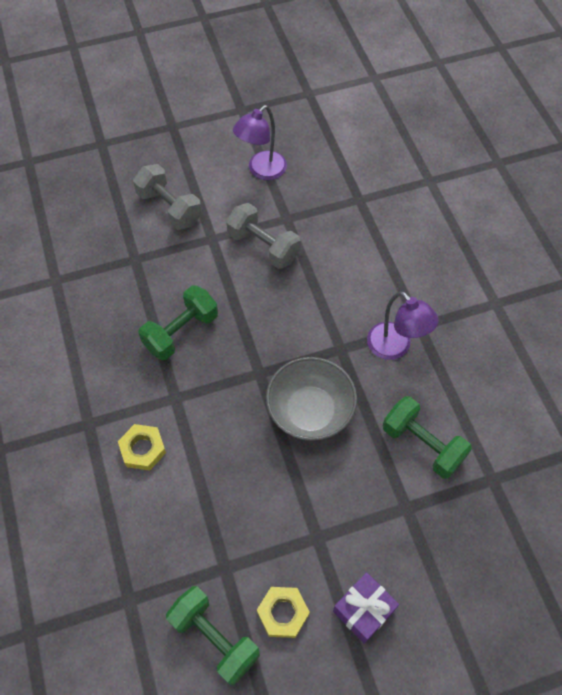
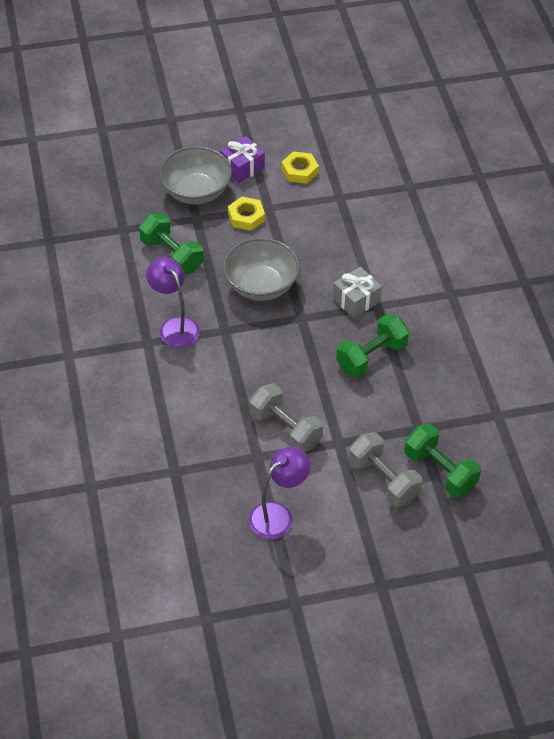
camera: 175 degrees left, 10 degrees down
yellow nut [118,424,166,471] -> yellow nut moved to [228,197,265,231]
green dumbbell [166,586,260,685] -> green dumbbell moved to [404,424,481,497]
none -> grey bowl [159,146,232,204]
none -> grey gift [333,267,382,318]

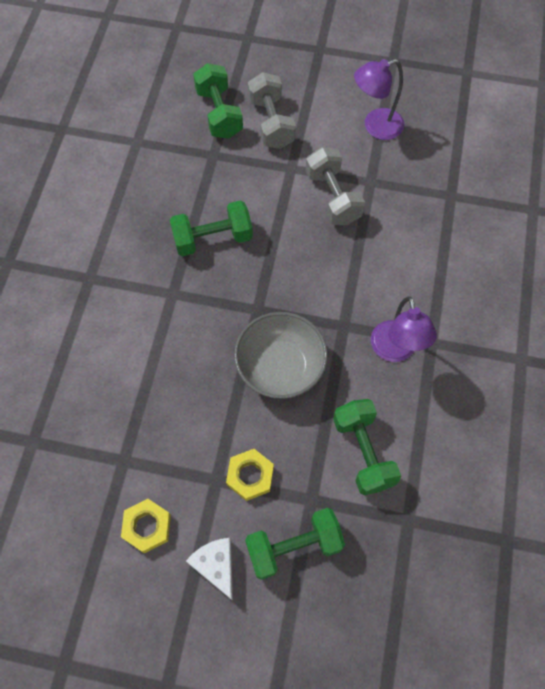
camera: 155 degrees left, 15 degrees up
grey bowl [159,146,232,204] -> green dumbbell [245,508,345,580]
purple gift [220,136,265,183] -> white cheese [186,538,233,601]
grey gift [333,267,382,318] -> none

